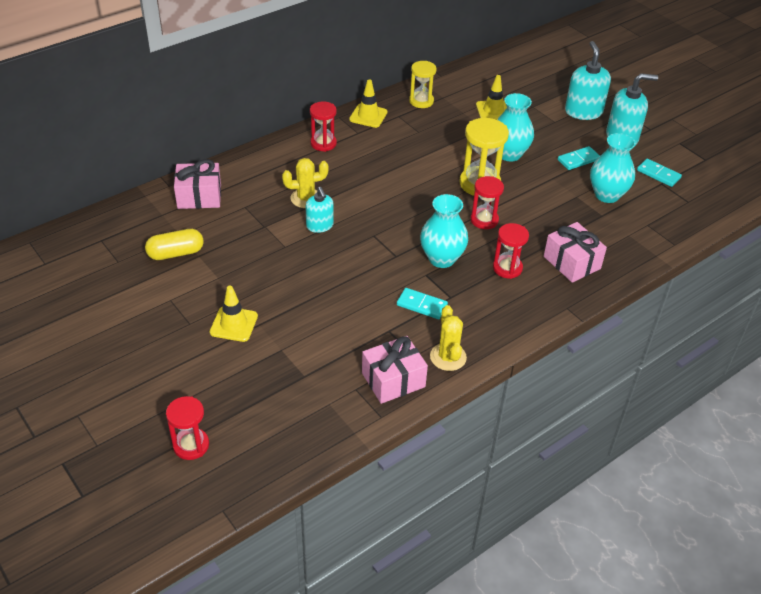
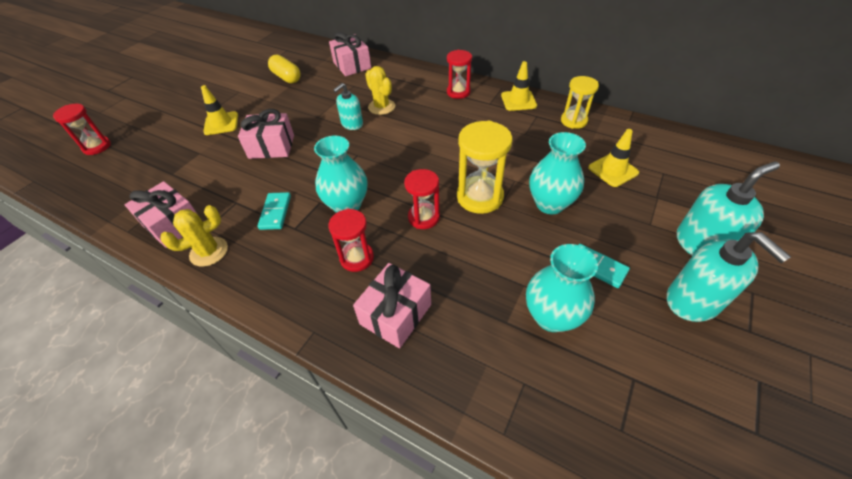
camera: 70 degrees right, 5 degrees up
turquoise domino [637,159,682,187] -> none
none -> pink gift [238,109,294,159]

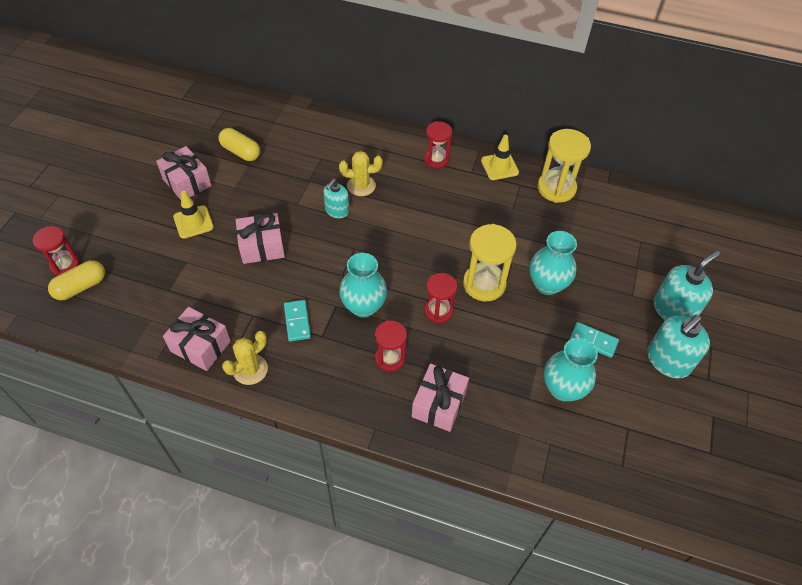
camera: 15 degrees left, 5 degrees up
pink gift [329,32,371,76] -> pink gift moved to [156,146,212,200]
yellow cactus [365,66,395,115] -> yellow cactus turned 45 degrees counterclockwise [339,151,382,196]
yellow hourglass [561,76,599,129] -> yellow hourglass [537,129,591,203], size x1.52
yellow traffic cone [588,129,639,187] -> none
turquoise soap dispenser [667,232,791,322] -> turquoise soap dispenser turned 90 degrees clockwise [647,315,710,378]
none -> yellow capsule [48,260,105,300]

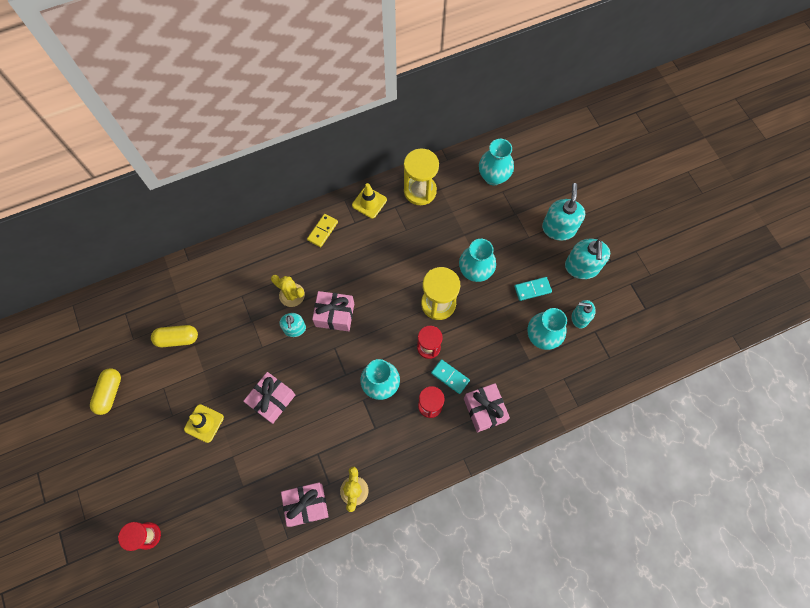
camera: 40 degrees left, 15 degrees up
yellow capsule [48,260,105,300] -> yellow capsule moved to [90,368,121,415]
pink gift [156,146,212,200] -> pink gift moved to [312,291,354,331]
turquoise domino [284,300,311,342] -> turquoise domino moved to [431,359,470,394]
yellow cactus [339,151,382,196] -> yellow cactus turned 75 degrees clockwise [271,275,305,307]
red hourglass [424,121,452,169] -> yellow domino [307,214,338,247]
none -> turquoise vase [479,139,514,185]
none -> turquoise soap dispenser [571,300,596,328]

